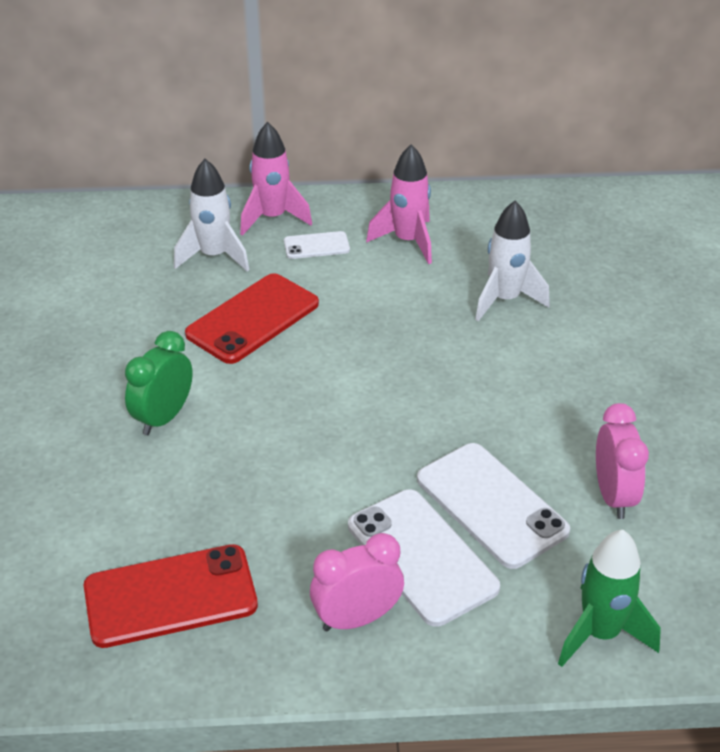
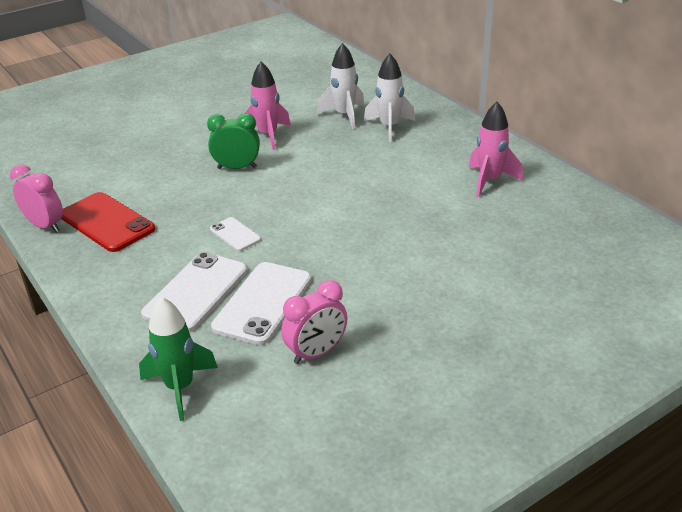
camera: 60 degrees right, 5 degrees down
red phone [185,273,319,364] -> none
pink rocket [240,122,312,236] -> pink rocket moved to [245,61,291,150]
white phone [284,231,350,259] -> white phone moved to [210,217,261,251]
pink clock [310,533,404,631] -> pink clock moved to [10,164,63,232]
white rocket [475,201,550,321] -> white rocket moved to [317,43,365,129]

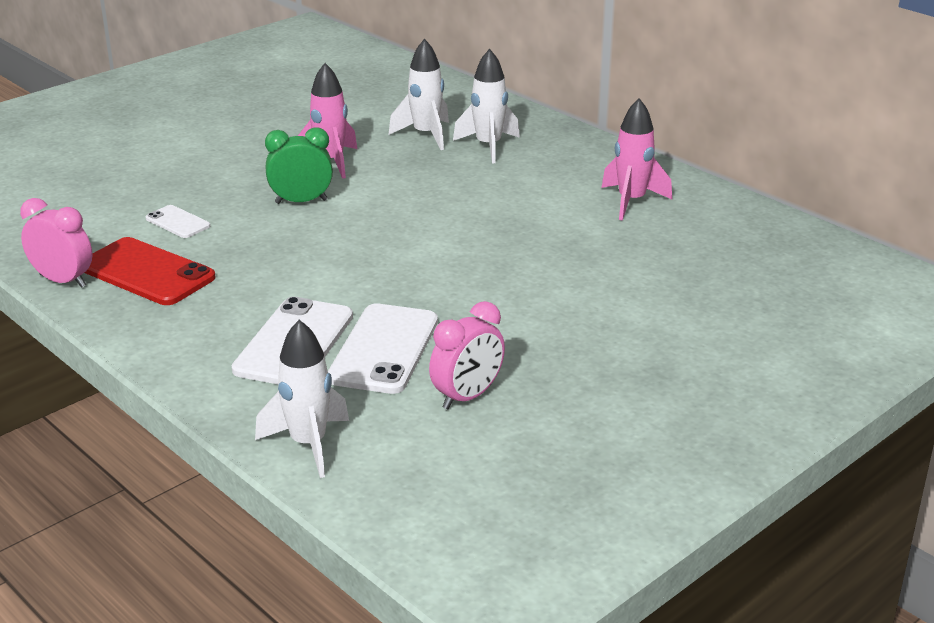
camera: 10 degrees left, 5 degrees down
green rocket [139,297,218,421] -> white rocket [255,320,349,478]
white phone [210,217,261,251] -> white phone moved to [146,205,210,238]

